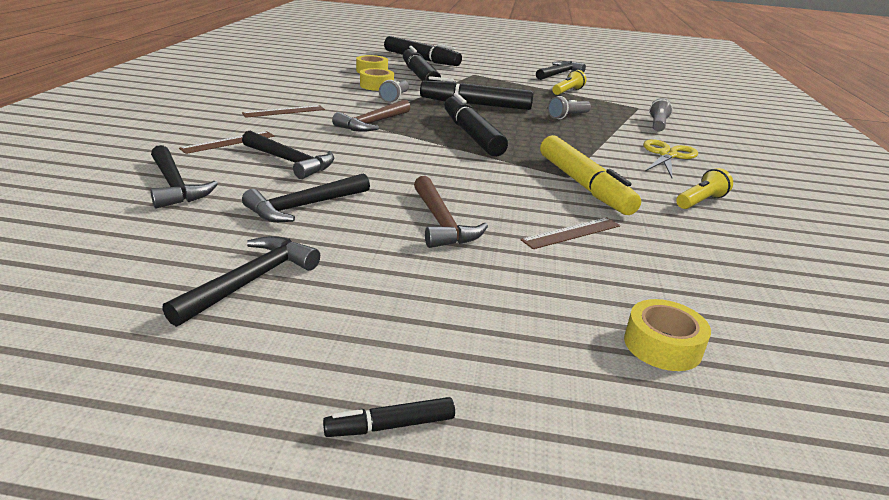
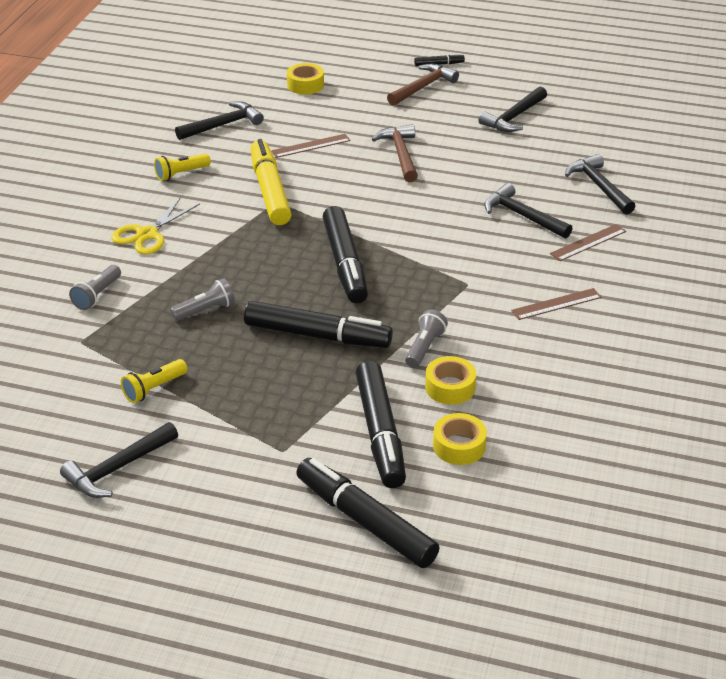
camera: 170 degrees left, 10 degrees up
black hammer [242,173,370,222] -> black hammer moved to [175,101,264,140]
brown hammer [332,99,411,132] -> brown hammer moved to [387,64,459,106]

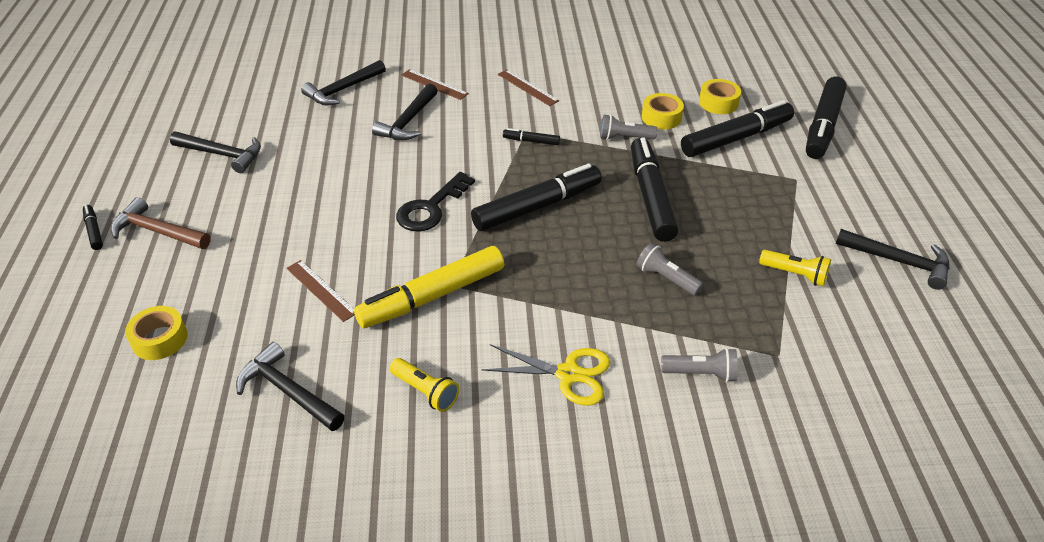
camera: 110 degrees left, 5 degrees up
brown hammer [372,124,418,182] -> none
none -> black key [396,172,475,231]
none -> black marker [503,128,560,145]

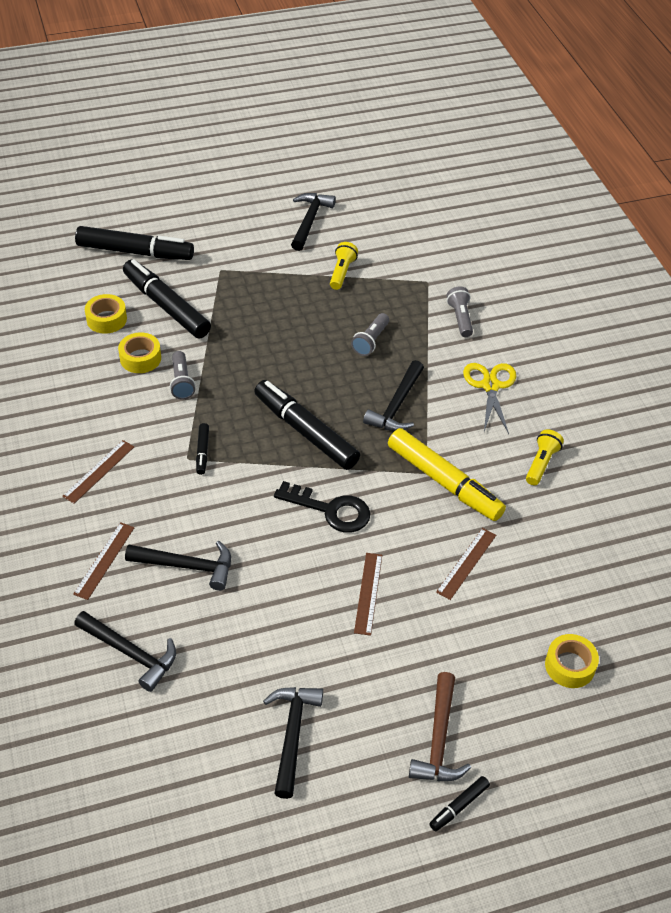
camera: 105 degrees left, 5 degrees up
black hammer [236,342,345,431] -> black hammer moved to [363,360,424,431]
black marker [631,137,678,242] -> none
none -> brown ruler [354,553,382,636]

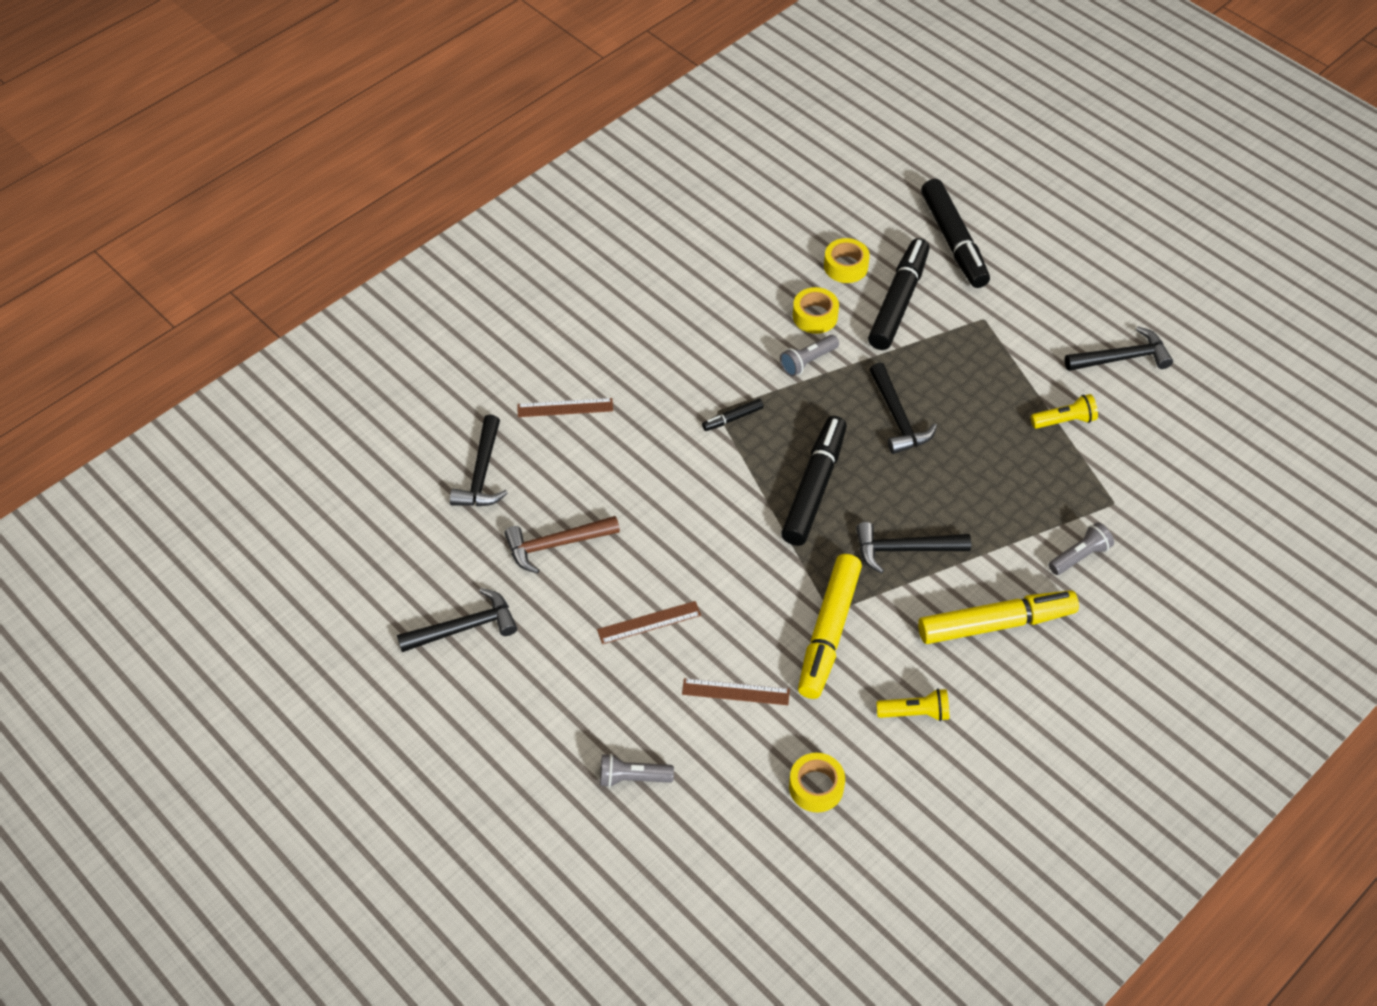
camera: 65 degrees right, 5 degrees up
brown ruler [62,440,134,504] -> none
black hammer [125,541,231,591] -> black hammer moved to [870,363,937,454]
black key [274,481,371,533] -> none
grey flashlight [351,313,389,356] -> grey flashlight moved to [600,754,674,787]
brown hammer [409,672,471,781] -> brown hammer moved to [504,516,620,574]
black marker [429,776,490,831] -> none
yellow scissors [463,363,516,434] -> yellow marker [918,591,1079,644]
yellow tape [545,634,599,688] -> yellow tape moved to [789,753,845,812]

